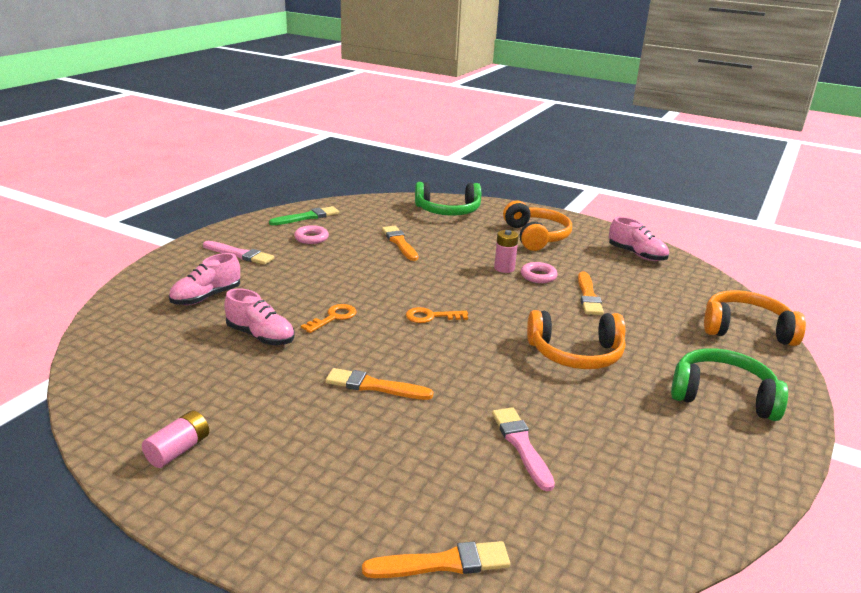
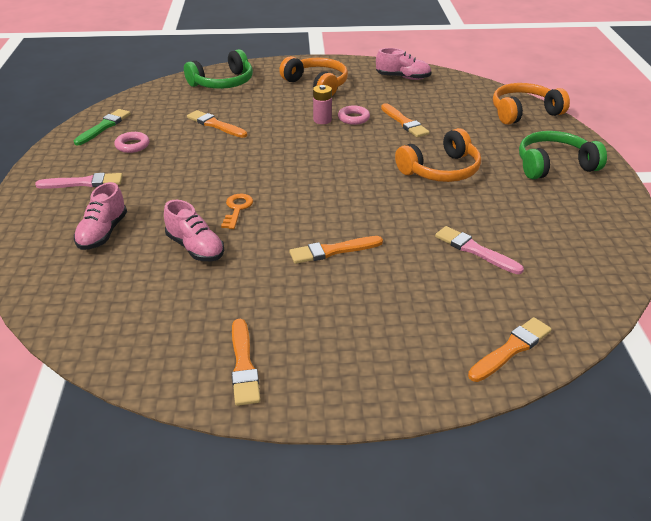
camera: 30 degrees left, 10 degrees up
pink battery [142,410,209,468] -> orange brush [231,319,260,406]
pink shoe [224,288,295,345] -> pink shoe turned 45 degrees clockwise [164,200,224,261]
orange key [406,307,468,323] -> none

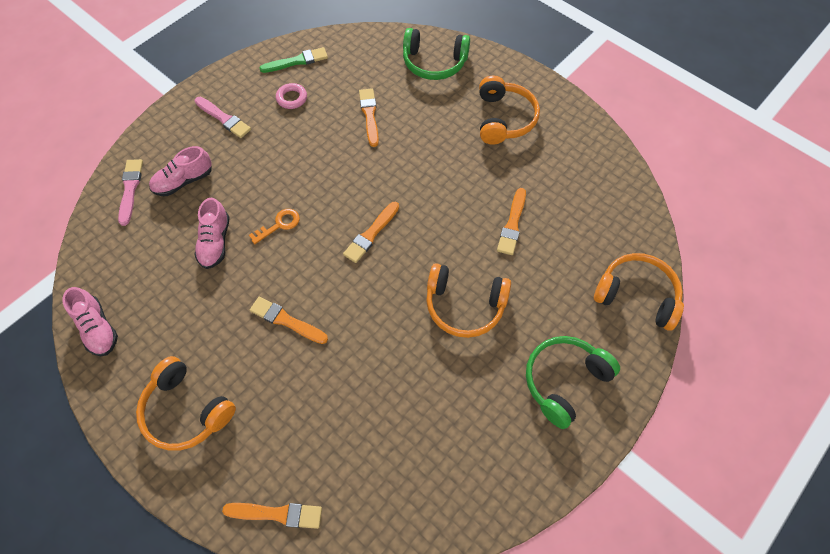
camera: 45 degrees right, 25 degrees up
orange brush [231,319,260,406] -> orange brush moved to [343,202,399,263]
pink battery [313,85,332,124] -> none
pink ring [338,105,370,125] -> none
pink shoe [376,48,432,80] -> pink shoe moved to [62,287,118,356]
pink brush [435,226,524,274] -> pink brush moved to [118,159,143,226]
green headphones [519,131,607,179] -> green headphones turned 75 degrees counterclockwise [526,336,620,429]
none -> orange headphones [136,356,236,451]

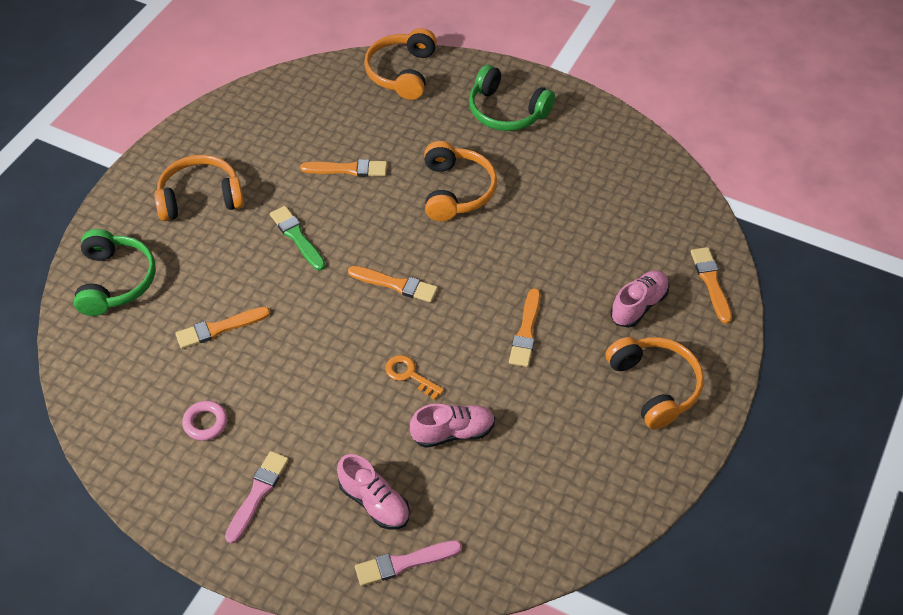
camera: 105 degrees left, 10 degrees down
pink shoe [62,287,118,356] -> pink shoe moved to [611,270,669,328]
orange headphones [136,356,236,451] -> orange headphones turned 45 degrees counterclockwise [606,337,704,429]
green brush [259,47,328,73] -> green brush moved to [270,206,325,271]

